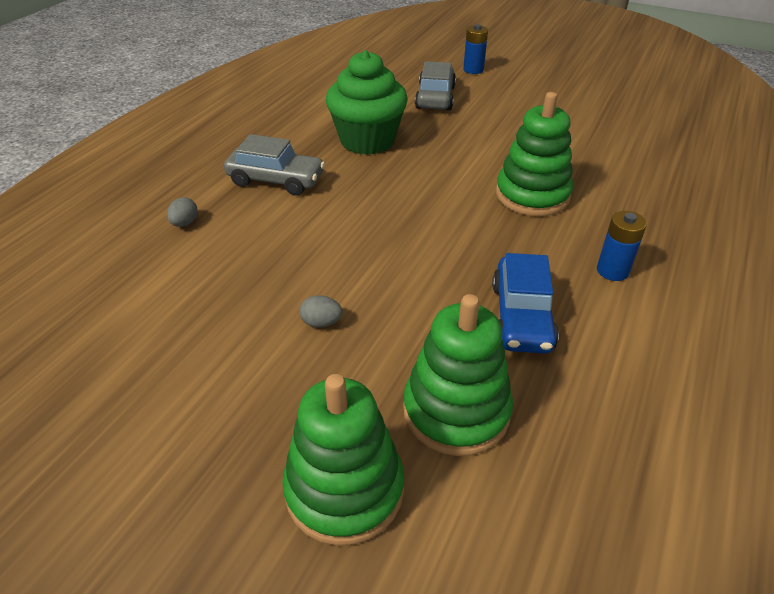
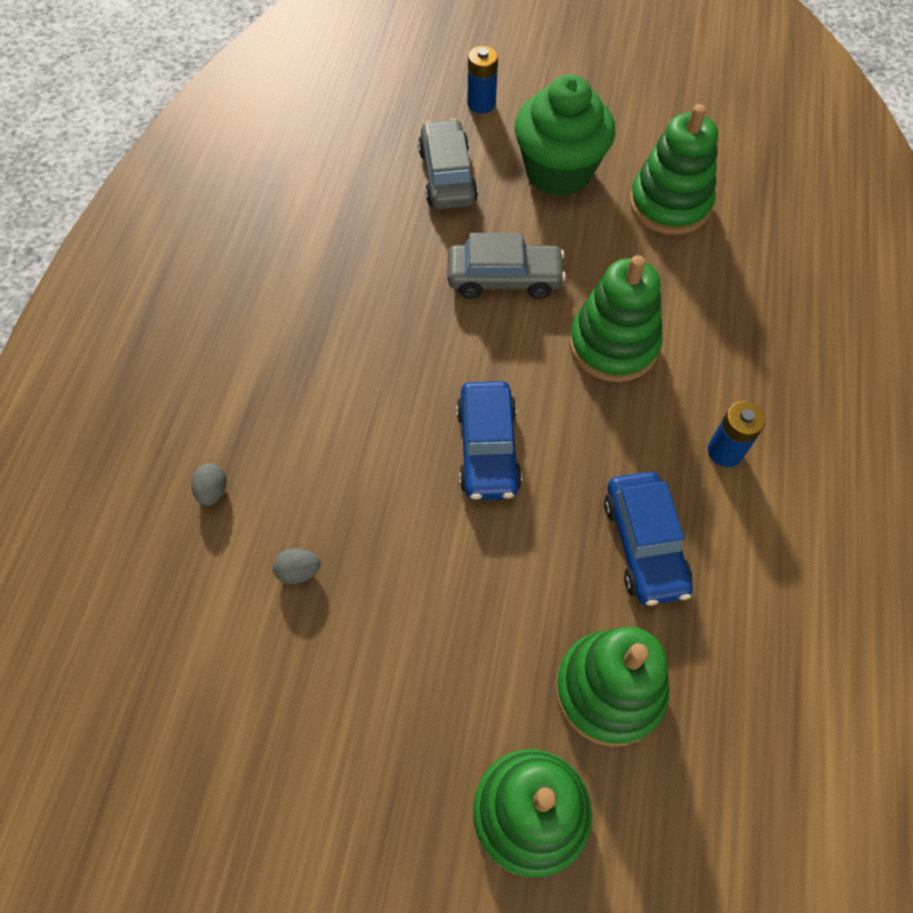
camera: 15 degrees left, 20 degrees up
grey car [224,134,325,195] -> grey car moved to [448,233,566,299]
grey egg [300,295,342,328] -> grey egg moved to [273,548,321,584]
green cupcake [326,50,408,155] -> green cupcake moved to [515,74,615,196]
none -> blue car [456,381,522,500]
none -> green stacking toy [630,104,718,235]

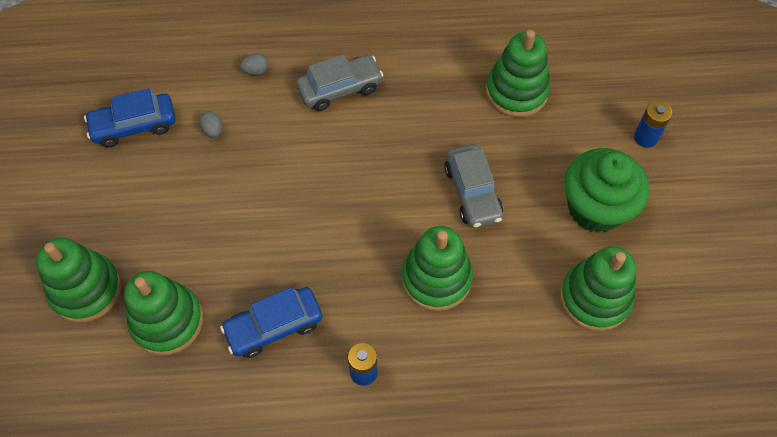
camera: 75 degrees right, 0 degrees up
grey car [418,119,478,209] -> grey car moved to [296,54,384,111]
blue car [456,381,522,500] -> blue car moved to [84,88,176,147]
none -> green stacking toy [486,30,550,117]

